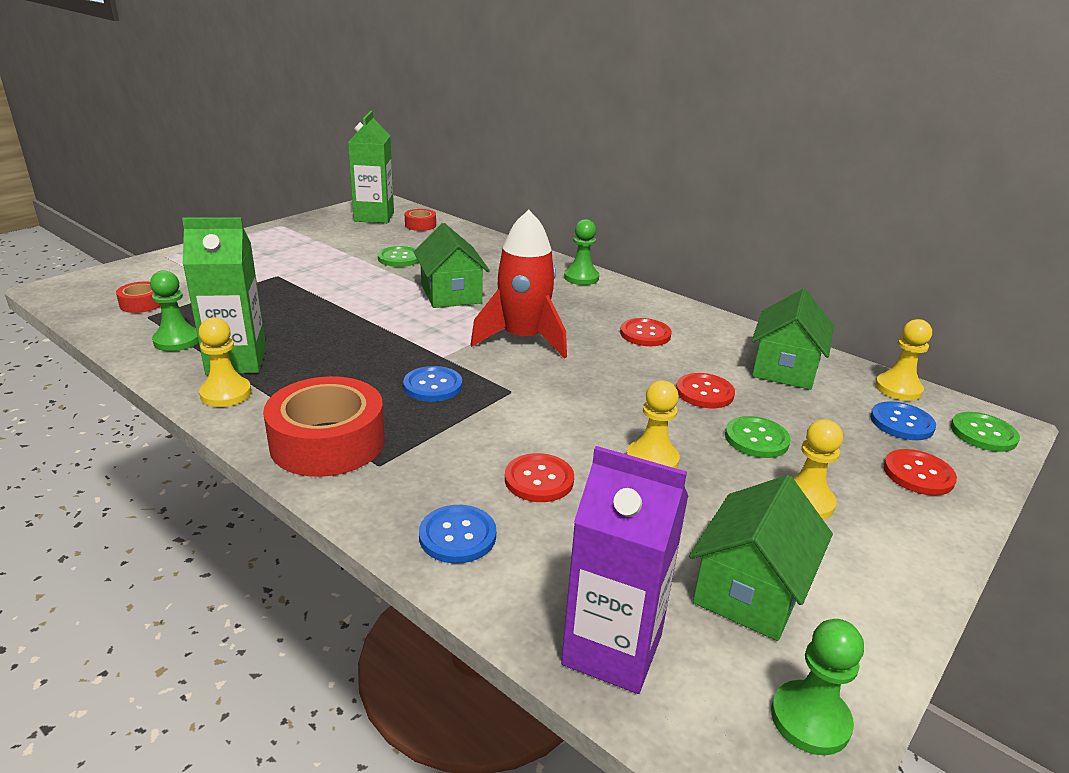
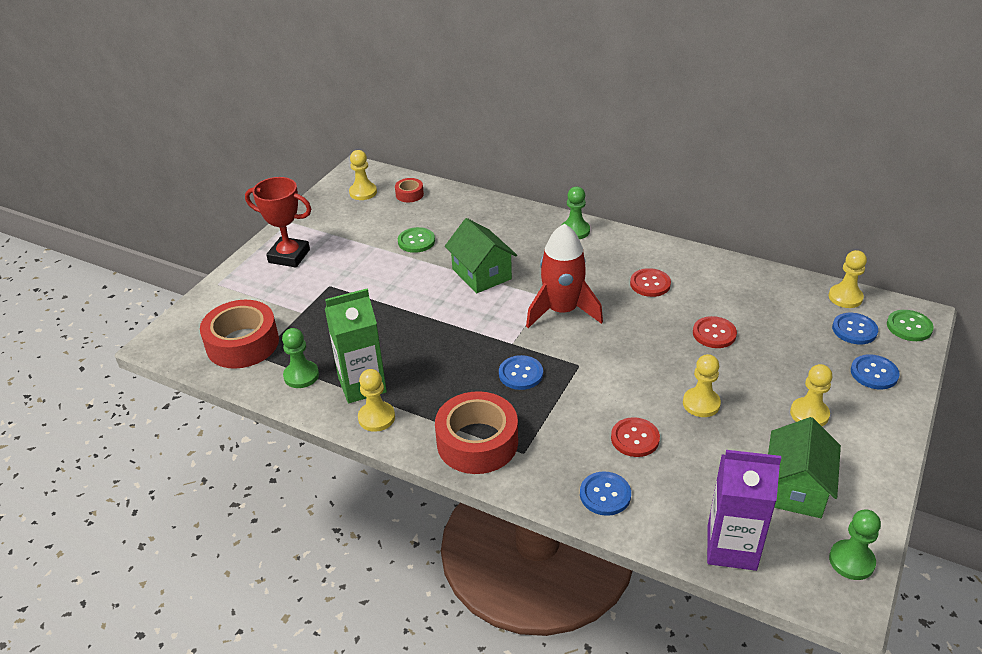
camera: 10 degrees left, 10 degrees up
red tape [116,282,161,313] -> red tape [200,300,279,369], size x2.11
green carton [348,111,394,223] -> yellow pawn [349,150,377,200]
green button [725,416,791,458] -> none
green house [752,289,834,390] -> none
red button [883,449,957,496] -> blue button [851,354,900,389]
none -> red trophy [245,177,311,268]

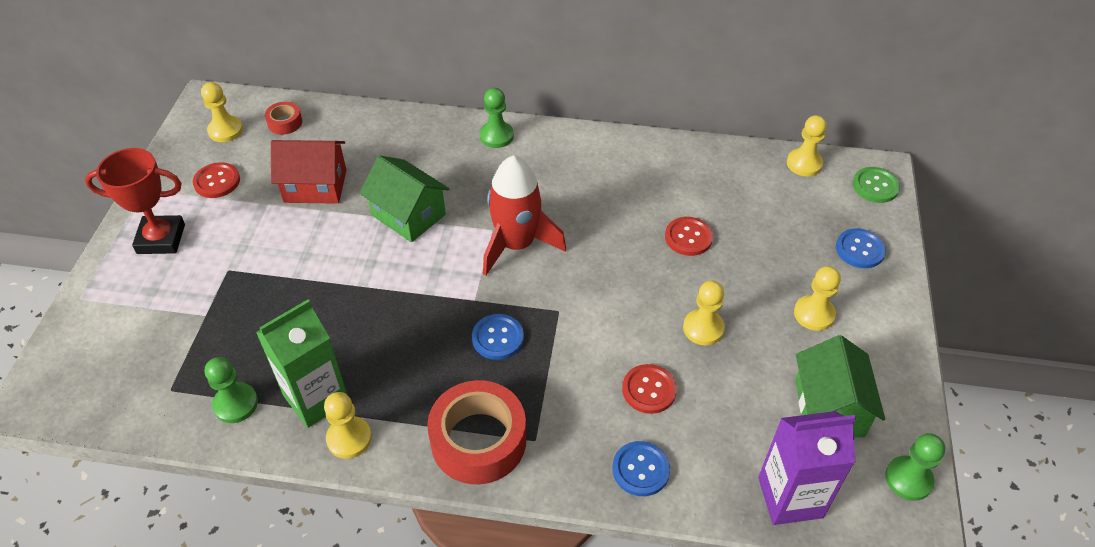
camera: 20 degrees left, 10 degrees up
red tape [200,300,279,369] -> none
green button [398,227,435,253] -> red house [271,140,346,204]
red button [630,268,671,297] -> red button moved to [193,162,240,198]
blue button [832,313,878,344] -> none

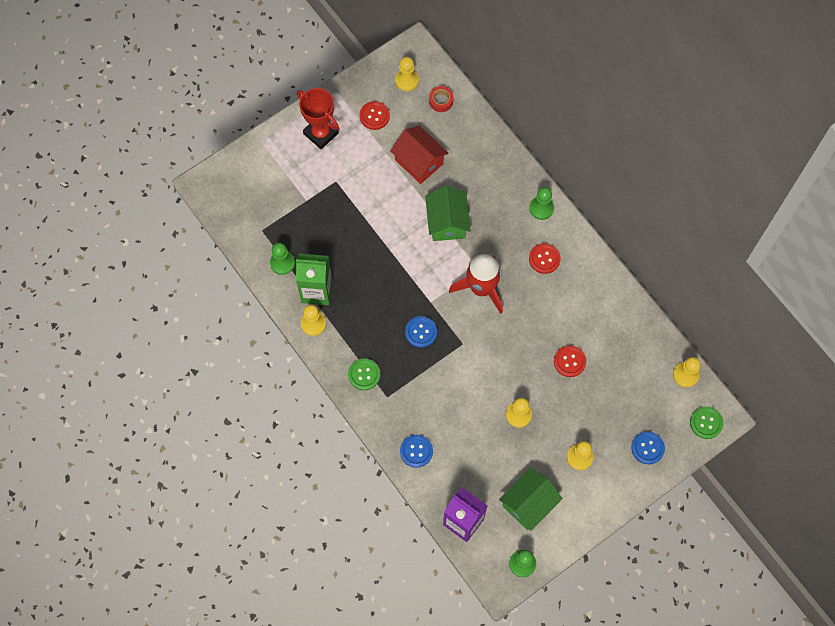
camera: 45 degrees right, 20 degrees up
red tape [427,380,526,484] -> green button [348,358,380,390]
red button [622,364,677,414] -> red button moved to [529,243,561,274]

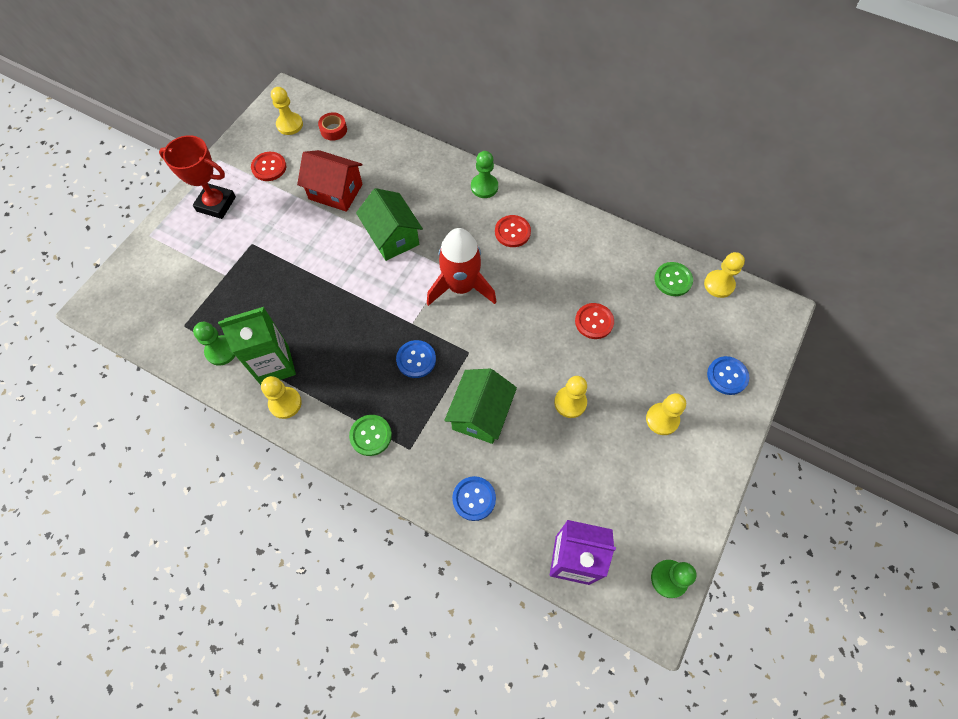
camera: 25 degrees left, 5 degrees down
green house [499,468,563,531] -> green house moved to [444,369,517,444]
green button [690,406,723,439] -> green button moved to [655,262,693,296]

